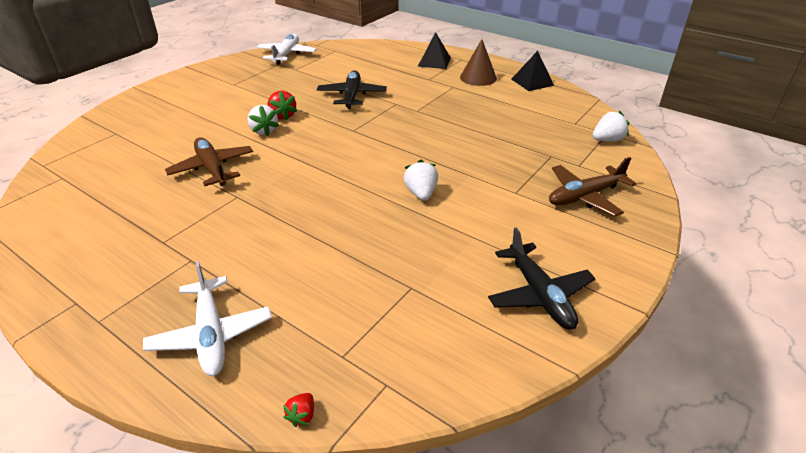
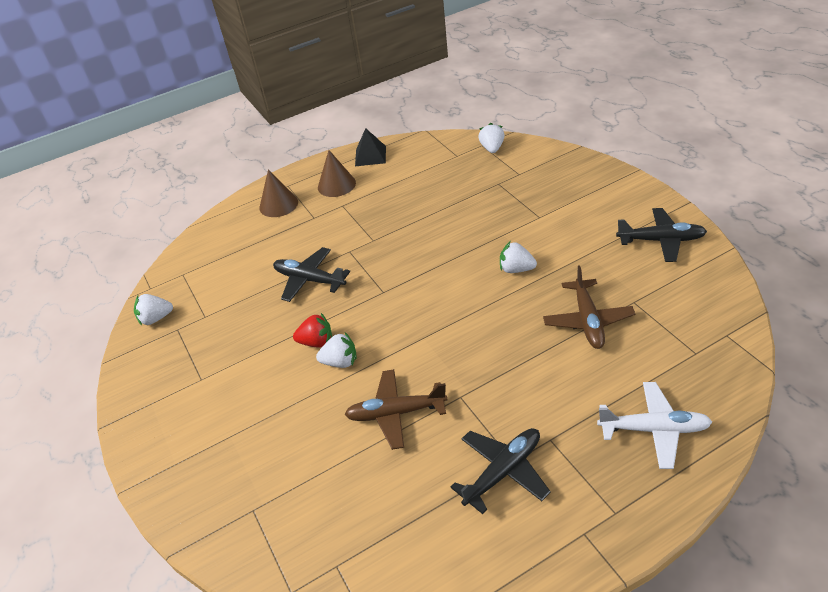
camera: 60 degrees left, 5 degrees up
white plane [257,34,317,65] -> white strawberry [134,294,173,326]
red strawberry [283,393,314,427] -> none
black pyramid [418,32,451,69] -> brown cone [260,170,298,217]
brown plane [549,157,636,217] -> brown plane moved to [543,265,635,349]
none -> black plane [450,428,551,514]

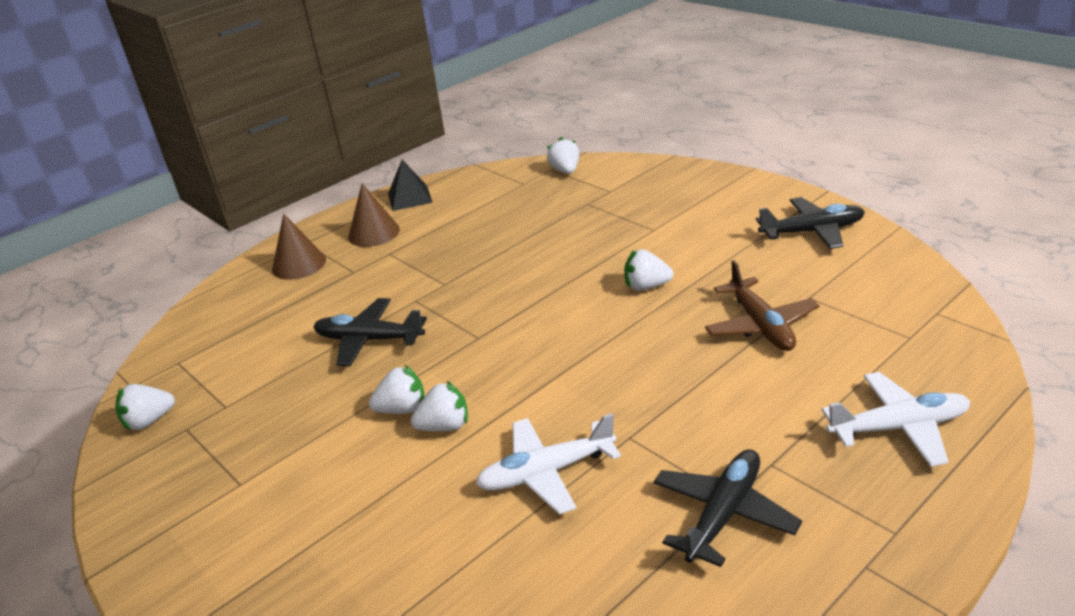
camera: 15 degrees left, 10 degrees down
red strawberry [293,313,332,348] -> white strawberry [369,365,424,414]
brown plane [344,369,448,450] -> white plane [475,413,621,514]

